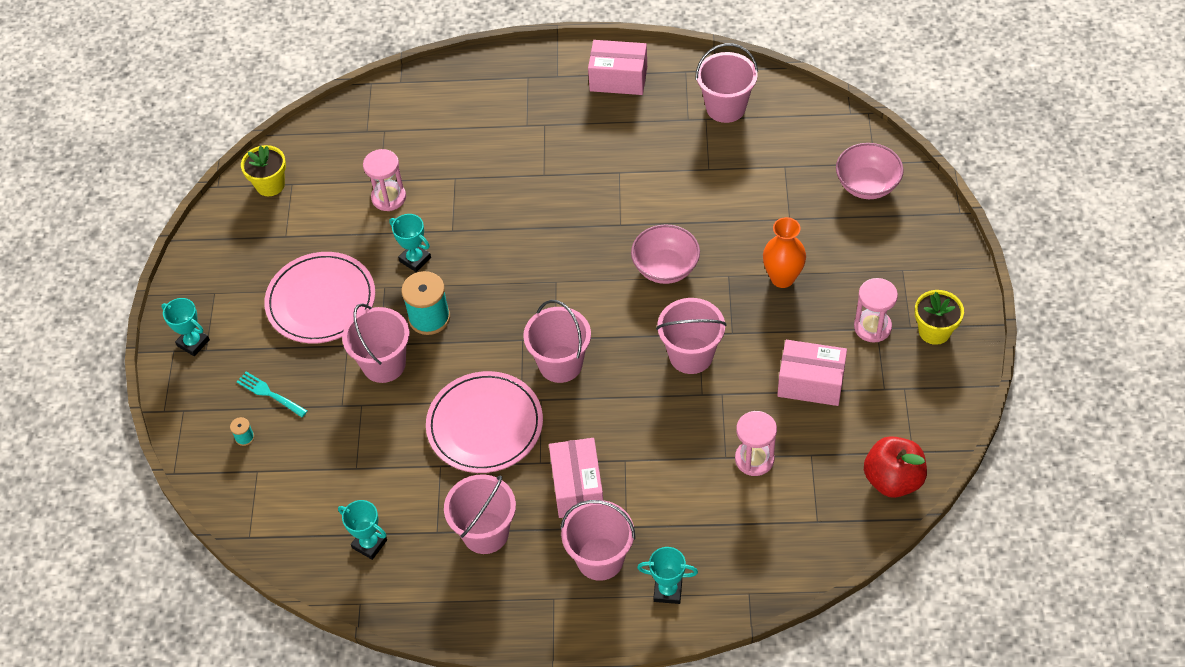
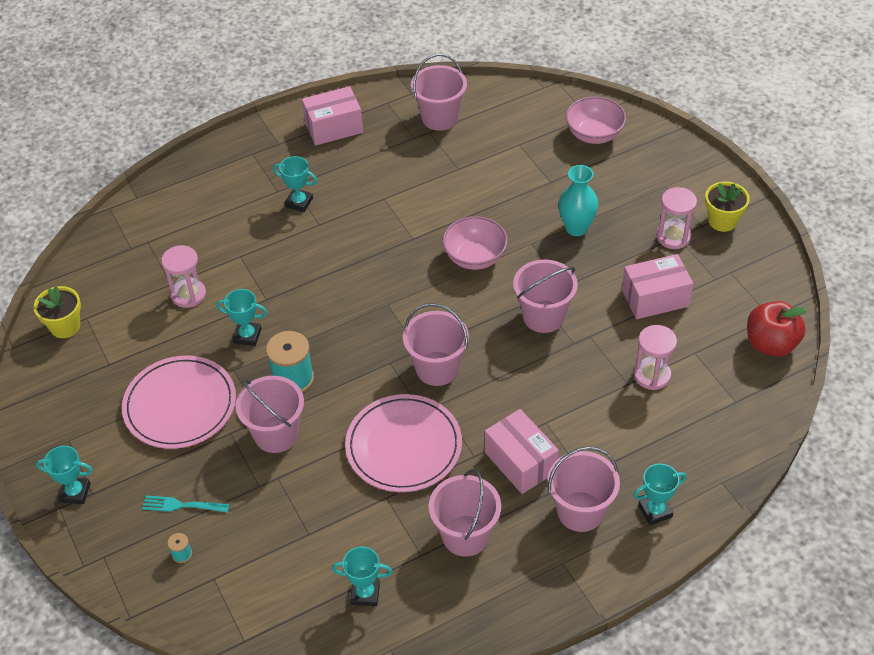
camera: 30 degrees left, 5 degrees down
orange vase [763,217,806,288] -> turquoise vase [558,165,599,236]
none -> turquoise trophy [273,156,317,212]

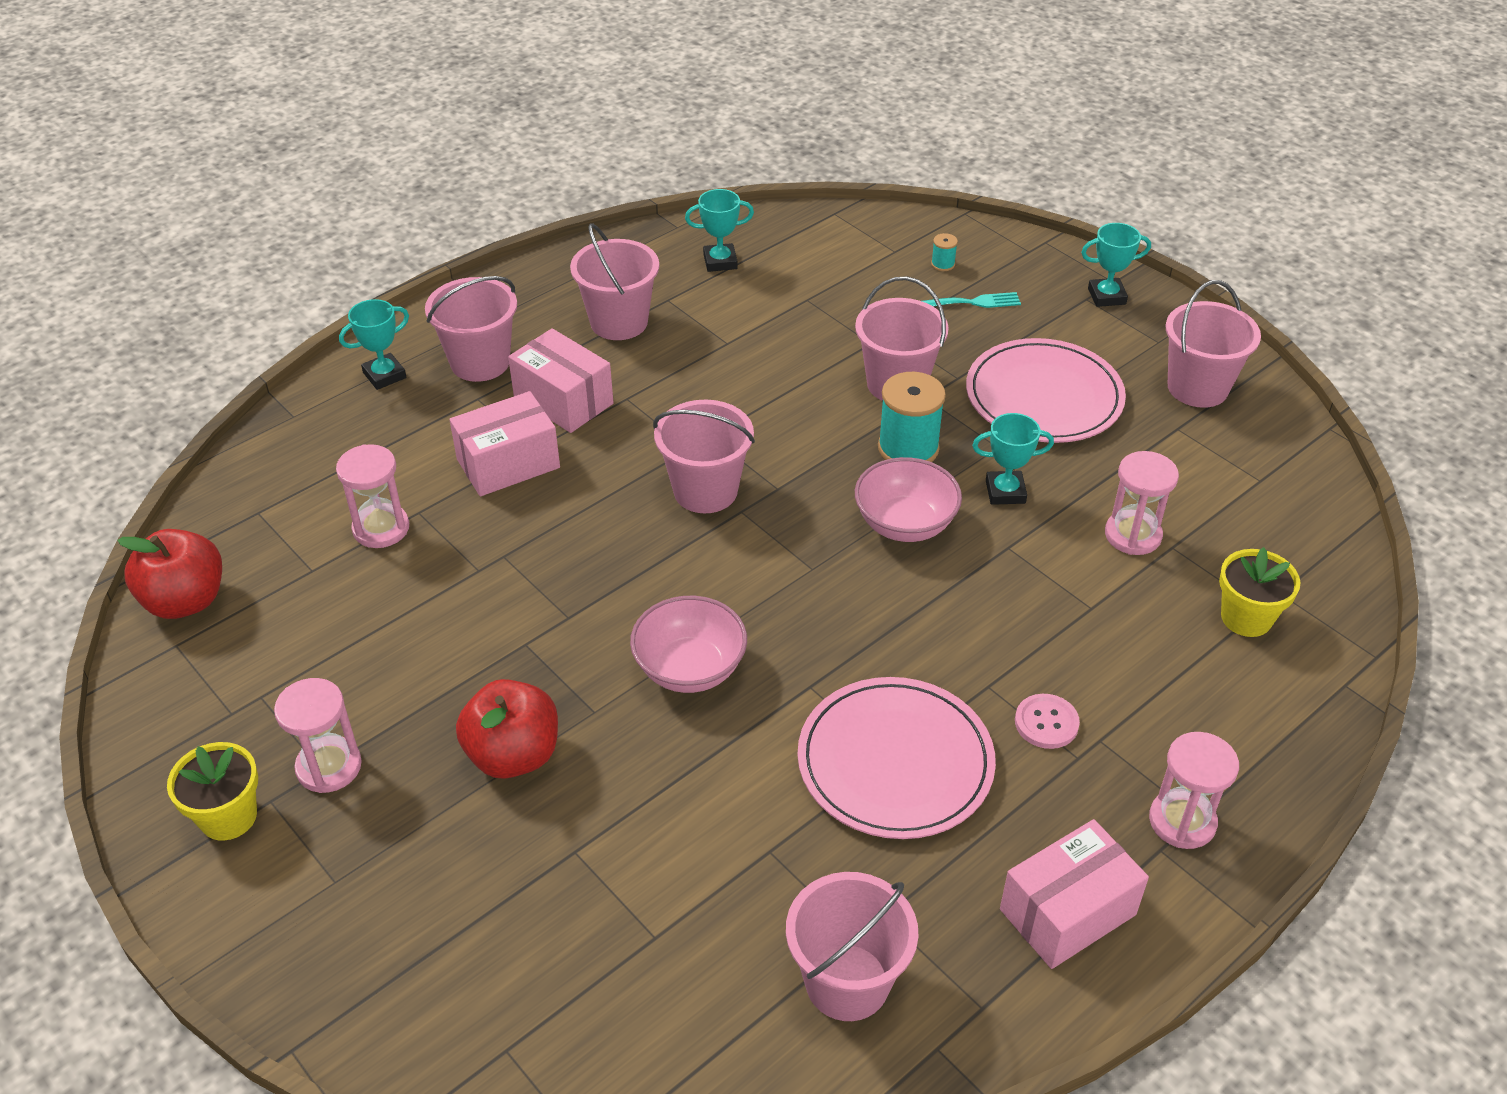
camera: 165 degrees right, 5 degrees down
yellow flower pot [34,286,81,338] -> yellow flower pot moved to [1219,547,1301,637]
turquoise trophy [273,156,317,212] -> pink button [1015,694,1080,749]
pink plate [345,394,462,492] -> pink plate moved to [797,677,996,839]
pink bucket [513,260,578,333] -> pink bucket moved to [1165,280,1261,408]
turquoise vase [558,165,599,236] -> red apple [456,679,558,779]
pink bowl [566,96,626,144] -> pink bowl moved to [855,457,962,542]
pink box [622,254,693,319] -> pink box moved to [449,391,560,496]
none -> pink hourglass [1149,732,1239,849]

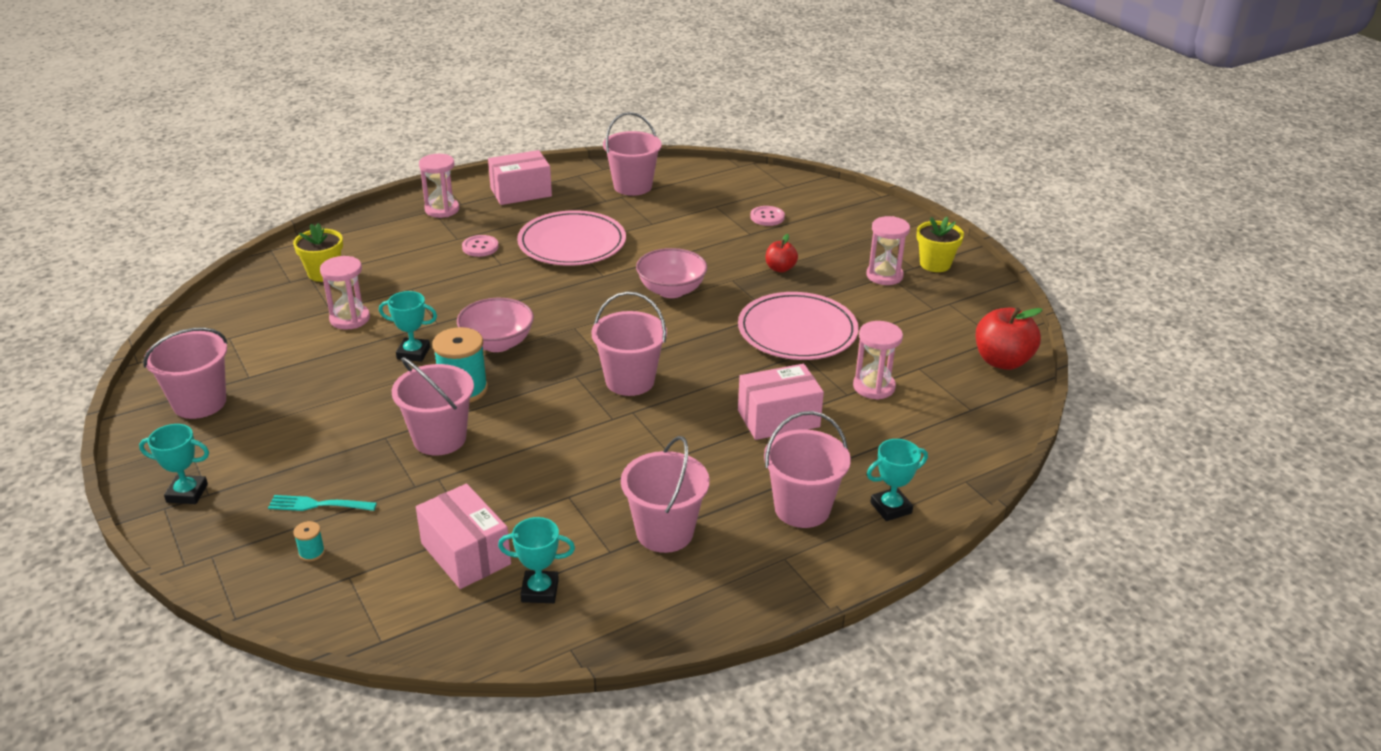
camera: 170 degrees left, 10 degrees down
red apple [456,679,558,779] -> red apple [766,234,798,273], size x0.57
pink box [508,328,614,433] -> pink box moved to [416,483,511,589]
pink plate [966,338,1126,443] -> pink plate moved to [738,292,859,360]
none -> pink button [750,206,785,226]

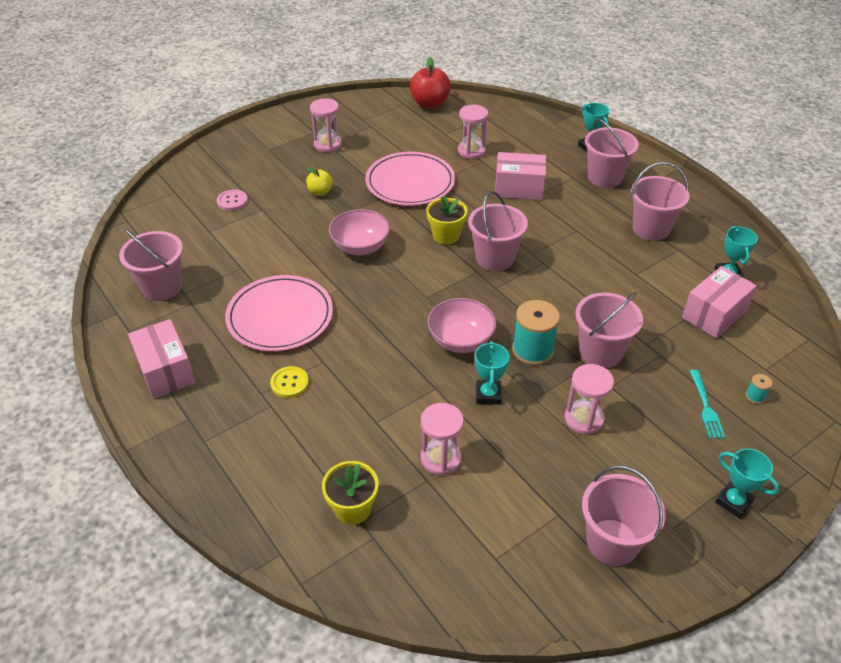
camera: 95 degrees left, 10 degrees up
turquoise trophy [139,424,209,504] -> turquoise trophy turned 45 degrees counterclockwise [715,448,779,518]
pink hourglass [419,154,459,218] -> pink hourglass moved to [564,364,614,435]
pink button [462,235,499,257] -> yellow button [270,366,309,398]
pink box [738,364,824,440] -> pink box turned 60 degrees counterclockwise [495,152,546,200]
red apple [766,234,798,273] -> yellow apple [306,167,333,196]
yellow flower pot [916,216,964,272] -> yellow flower pot moved to [426,195,468,245]

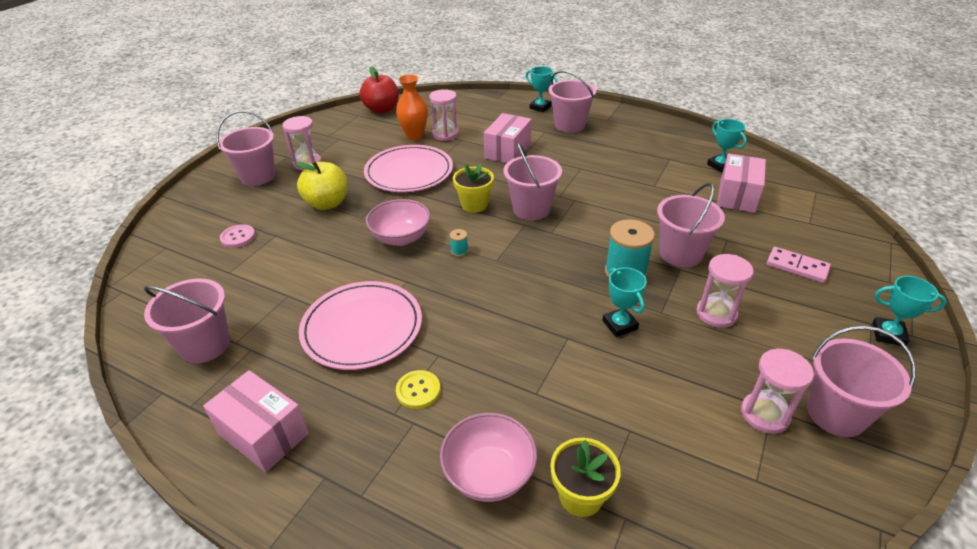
camera: 25 degrees left, 5 degrees down
yellow apple [306,167,333,196] -> yellow apple [295,161,348,210], size x1.75
pink hourglass [421,403,464,476] -> pink hourglass moved to [741,349,814,434]
pink bowl [427,298,496,353] -> pink bowl moved to [440,413,537,502]
pink box [495,152,546,200] -> pink box turned 45 degrees counterclockwise [484,113,532,163]
pink bucket [631,162,690,241] -> pink bucket moved to [216,110,275,186]
turquoise fork [690,370,725,439] -> pink domino [767,247,831,283]
turquoise spool [745,374,773,404] -> turquoise spool moved to [449,229,468,257]
none -> orange vase [396,74,428,140]

